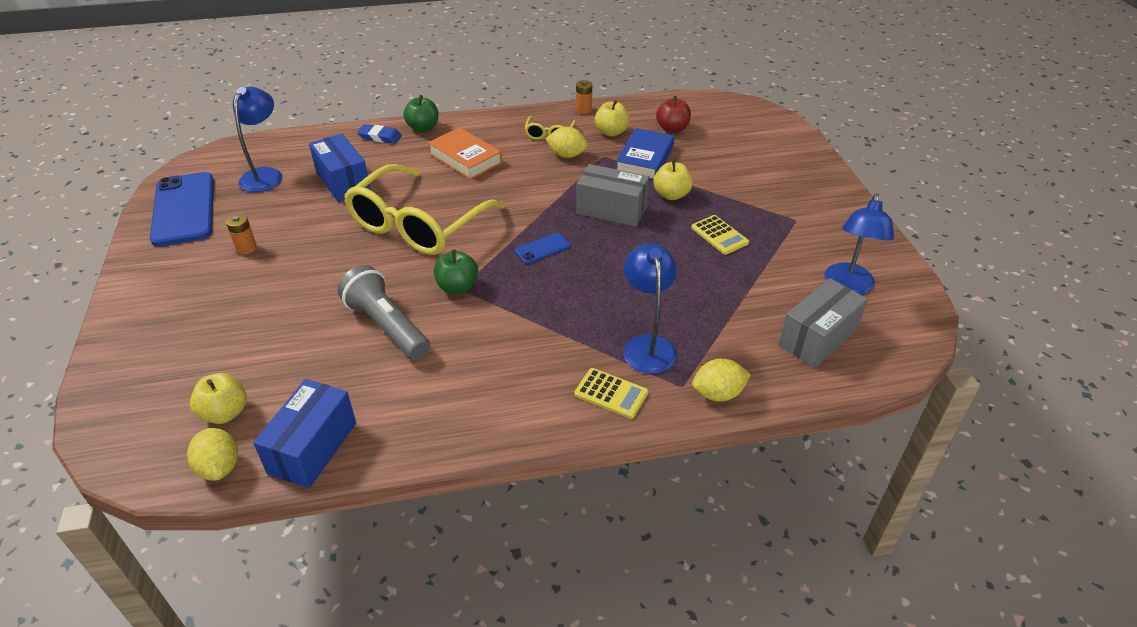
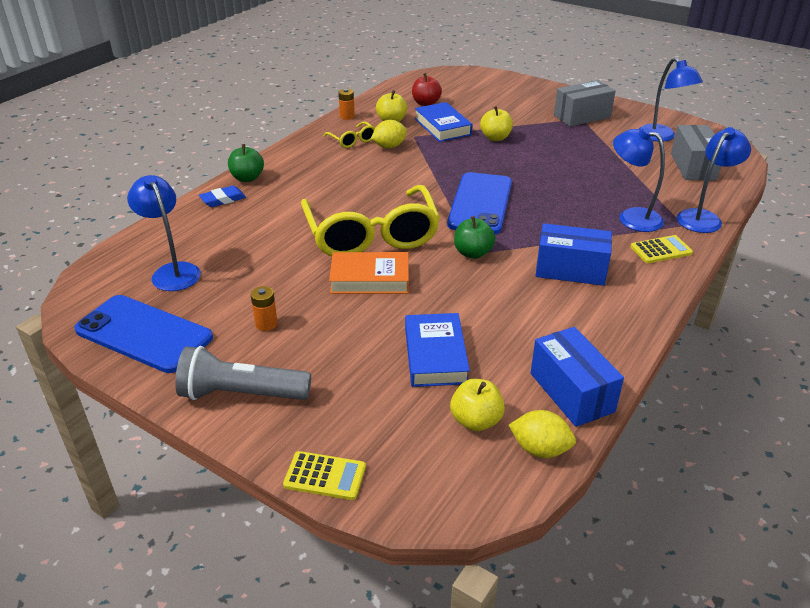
camera: 45 degrees left, 5 degrees down
blue box [309,133,371,202] -> blue box moved to [536,223,612,286]
grey flashlight [337,265,430,360] -> grey flashlight moved to [175,346,311,400]
orange book [428,127,502,180] -> orange book moved to [329,252,409,294]
blue phone [515,232,570,264] -> blue phone [447,172,512,234], size x2.23
grey box [576,164,649,227] -> grey box moved to [554,80,616,127]
yellow calculator [691,215,749,255] -> yellow calculator moved to [283,451,366,500]
yellow lemon [692,358,751,402] -> blue lamp [677,127,751,233]
none -> blue book [405,313,470,387]

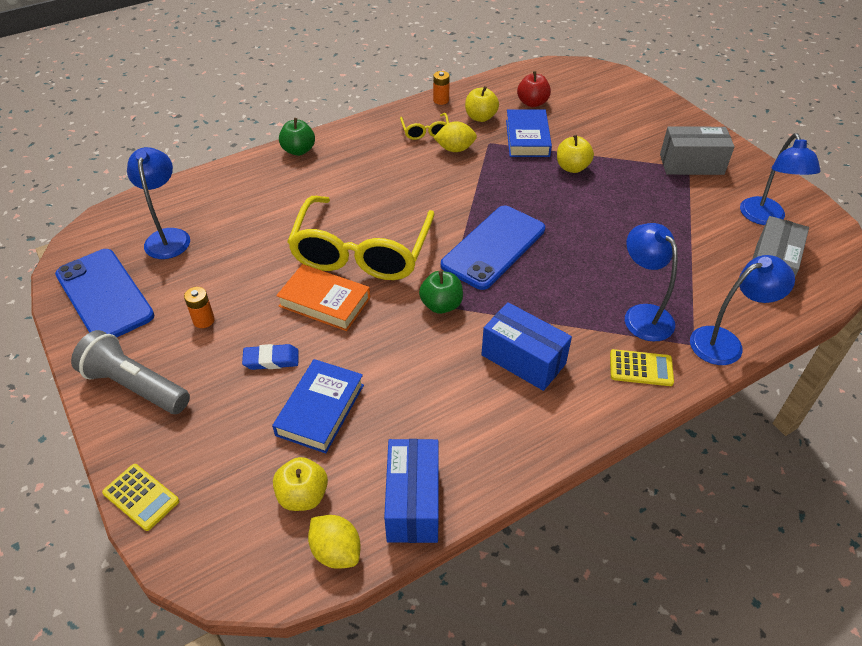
camera: 25 degrees right, 10 degrees up
blue eraser [199,186,246,207] -> blue eraser moved to [242,344,299,370]

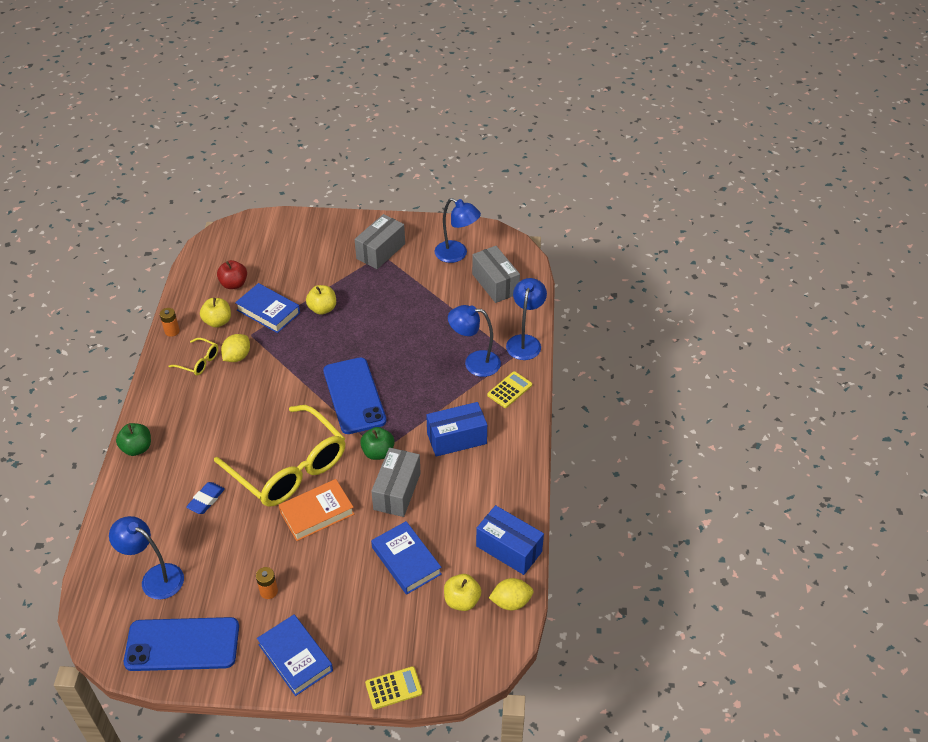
camera: 55 degrees left, 0 degrees up
grey flashlight [71,330,190,414] -> blue book [257,615,333,696]
blue eraser [242,344,299,370] -> blue eraser moved to [186,482,225,514]
none -> grey box [371,448,421,517]

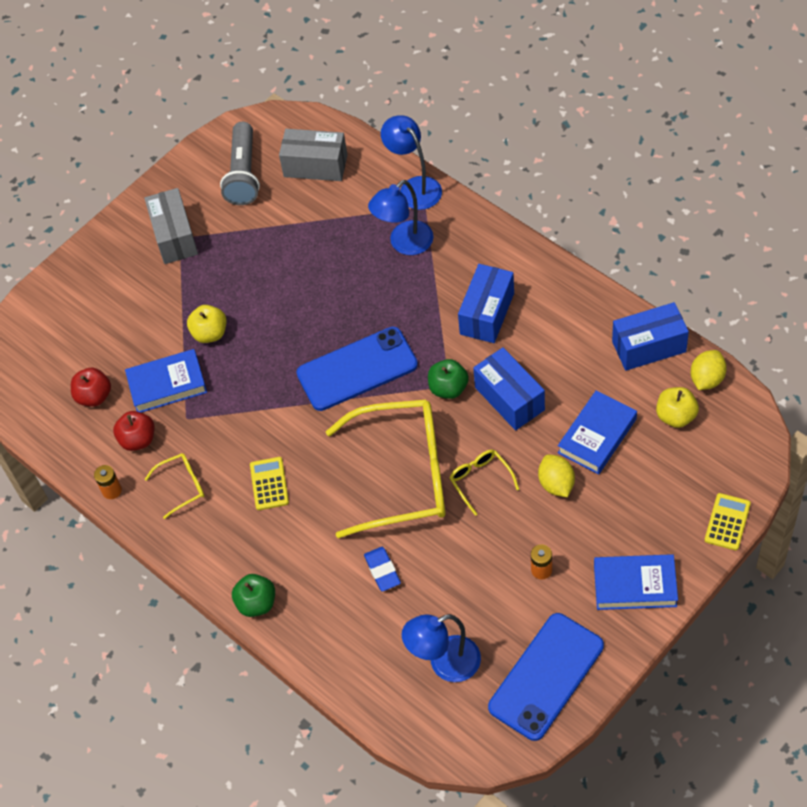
camera: 45 degrees left, 10 degrees up
yellow apple [200,298,231,328] -> red apple [113,411,154,451]
yellow lemon [221,334,250,362] -> yellow lemon moved to [538,454,575,497]
orange book [279,479,354,541] -> yellow glasses [449,450,519,516]
blue phone [323,357,386,434] -> blue phone turned 45 degrees counterclockwise [296,327,418,411]
grey box [371,448,421,517] -> blue box [473,347,545,430]
blue book [371,521,442,595] -> blue book turned 60 degrees counterclockwise [558,390,637,475]
blue lamp [435,198,481,263] -> grey flashlight [220,122,260,205]
yellow calculator [487,371,532,408] -> yellow calculator moved to [250,457,289,510]

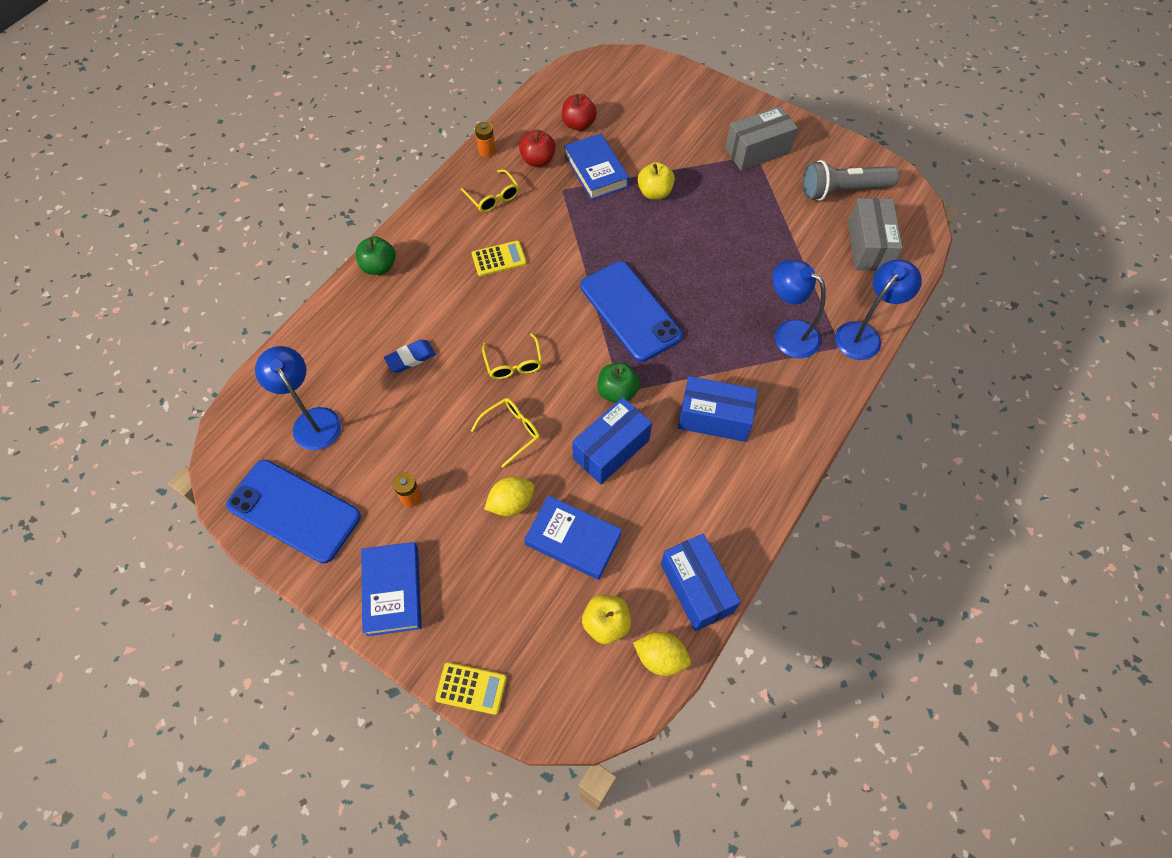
camera: 75 degrees right, 5 degrees up
yellow glasses [326,400,446,538] -> yellow glasses [482,333,543,379], size x0.42

